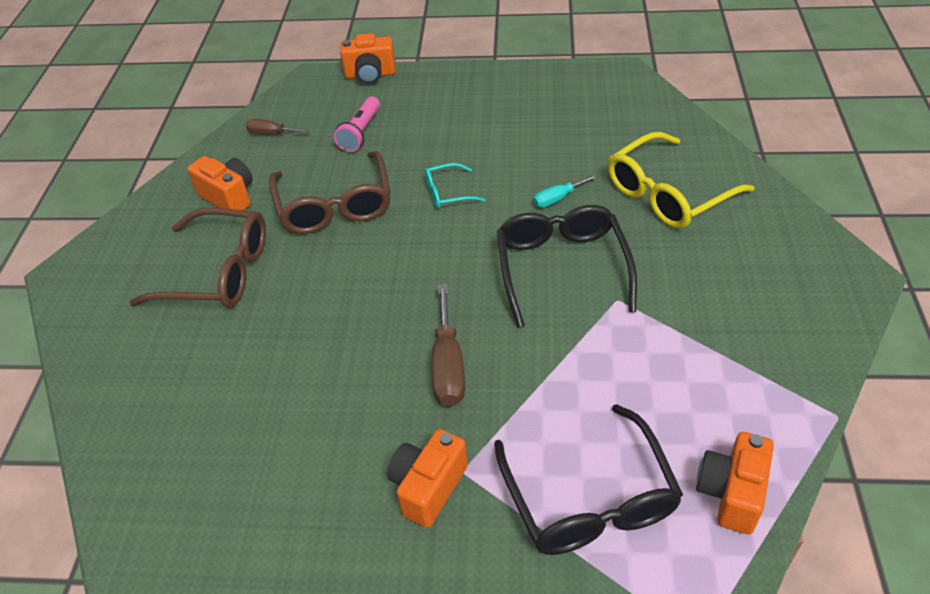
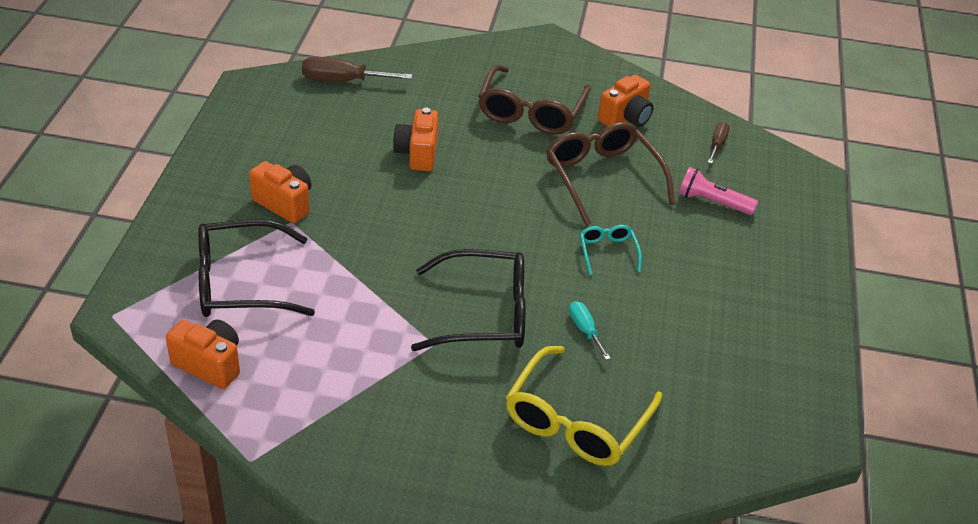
camera: 90 degrees right, 5 degrees down
brown glasses [269,151,391,234] -> brown glasses turned 75 degrees clockwise [546,122,675,226]
orange camera [340,33,396,84] -> orange camera moved to [393,108,438,171]
brown screwdriver [432,284,465,407] -> brown screwdriver moved to [302,57,412,82]
yellow glasses [608,132,755,229] -> yellow glasses turned 120 degrees counterclockwise [506,346,663,466]

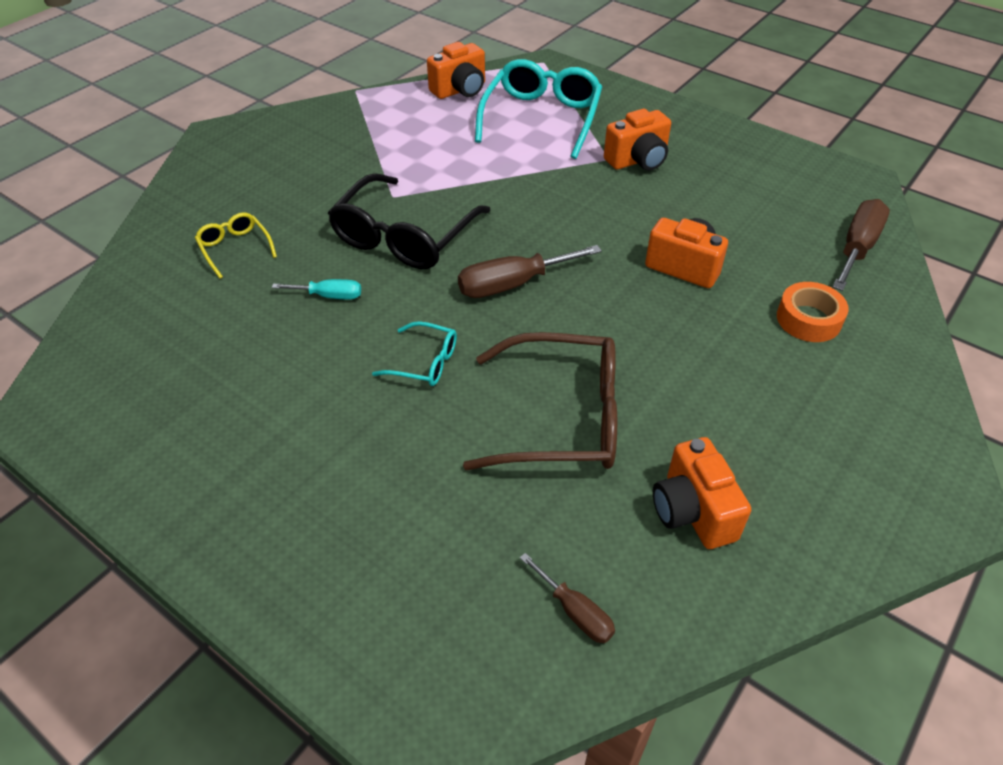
camera: 120 degrees right, 5 degrees up
black glasses [198,219,315,317] -> turquoise glasses [475,59,602,159]
brown glasses [478,65,591,135] -> none
yellow glasses [506,346,663,466] -> yellow glasses [195,213,277,279], size x0.49
pink flashlight [679,167,758,215] -> none
none -> brown screwdriver [458,245,602,298]
none -> orange tape [777,282,849,342]

